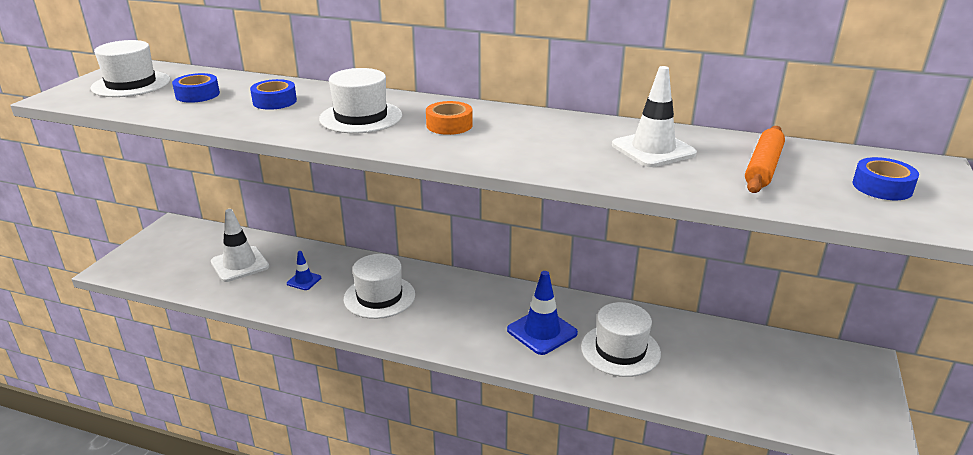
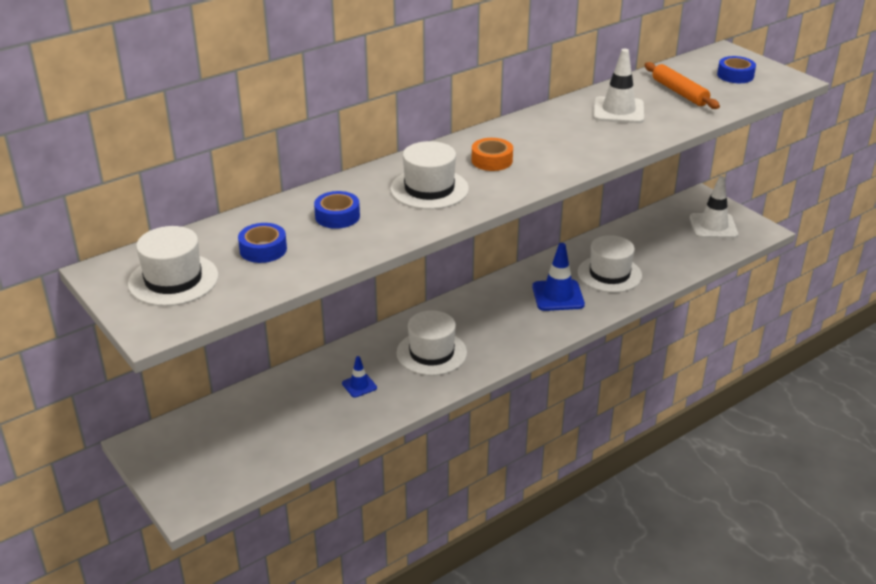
camera: 55 degrees left, 5 degrees up
white traffic cone [211,209,269,282] -> white traffic cone moved to [690,176,738,238]

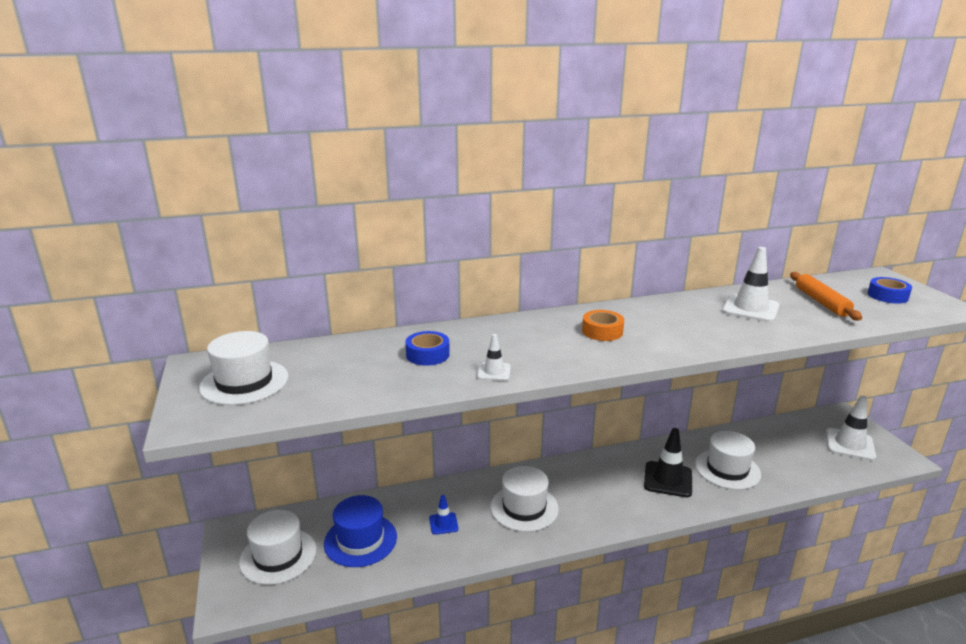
camera: 20 degrees right, 10 degrees down
blue tape [238,223,287,263] -> none
white hat [390,141,469,209] -> white hat moved to [239,510,316,585]
blue traffic cone [532,243,585,311] -> black traffic cone [644,428,692,497]
none -> blue hat [324,495,397,567]
none -> white traffic cone [477,334,511,381]

